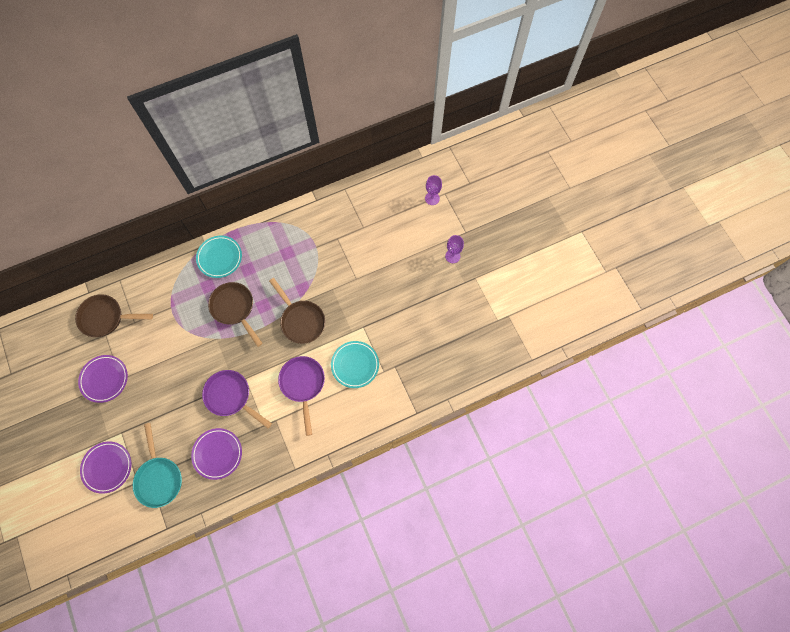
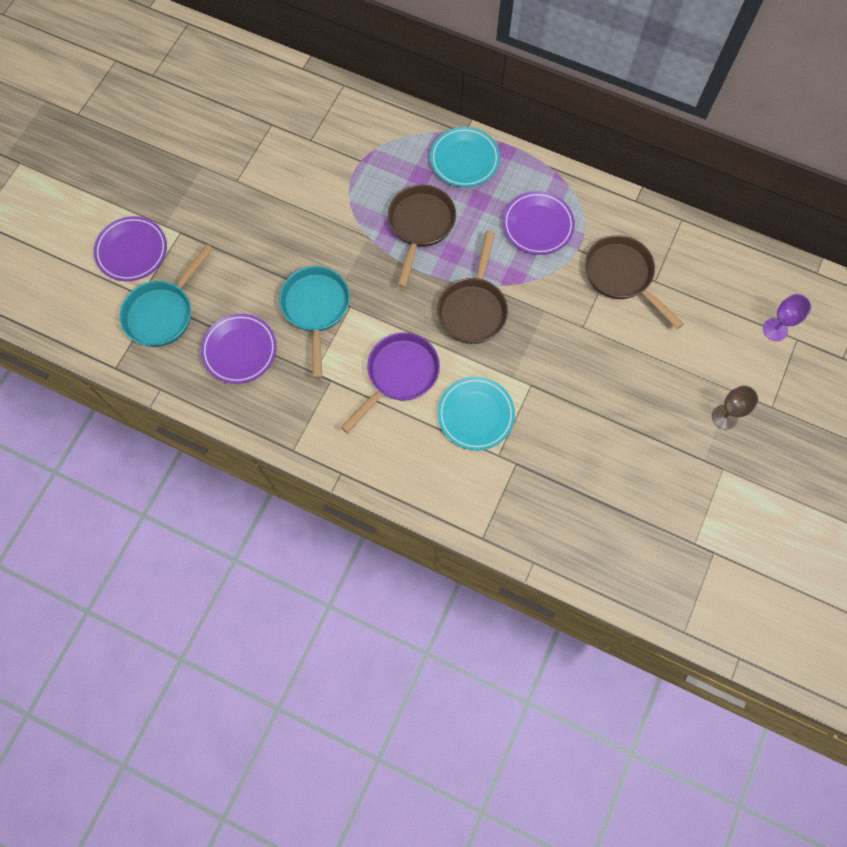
camera: 50 degrees right, 0 degrees up
brown pan [75,294,153,337] -> brown pan moved to [585,235,684,329]
purple plate [78,355,128,403] -> purple plate moved to [503,191,575,255]
purple pan [202,370,272,428] -> turquoise pan [279,266,350,379]
purple goblet [445,235,464,263] -> brown goblet [712,385,758,429]

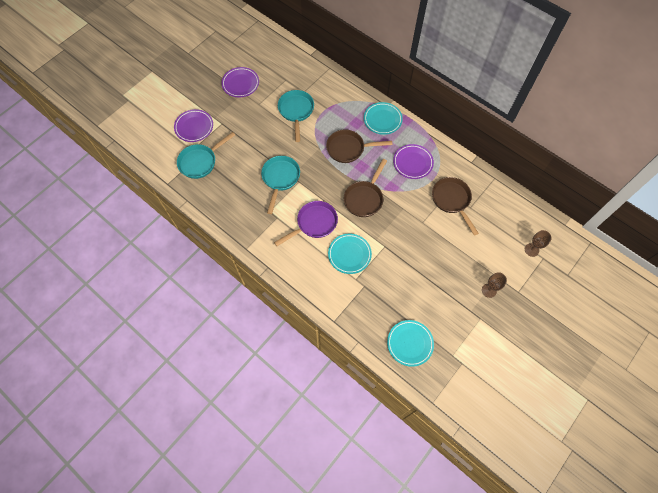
camera: 15 degrees right, 5 degrees down
purple plate [201,314,277,384] -> purple plate moved to [221,67,259,97]
brown pan [388,185,456,288] -> brown pan turned 120 degrees counterclockwise [326,129,392,163]
purple goblet [763,294,811,341] -> brown goblet [525,230,552,257]
none -> turquoise pan [278,90,314,142]
none -> turquoise plate [387,320,434,367]

